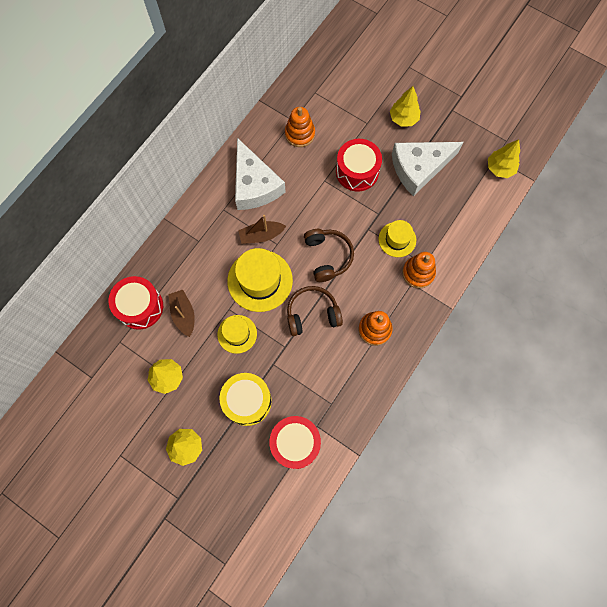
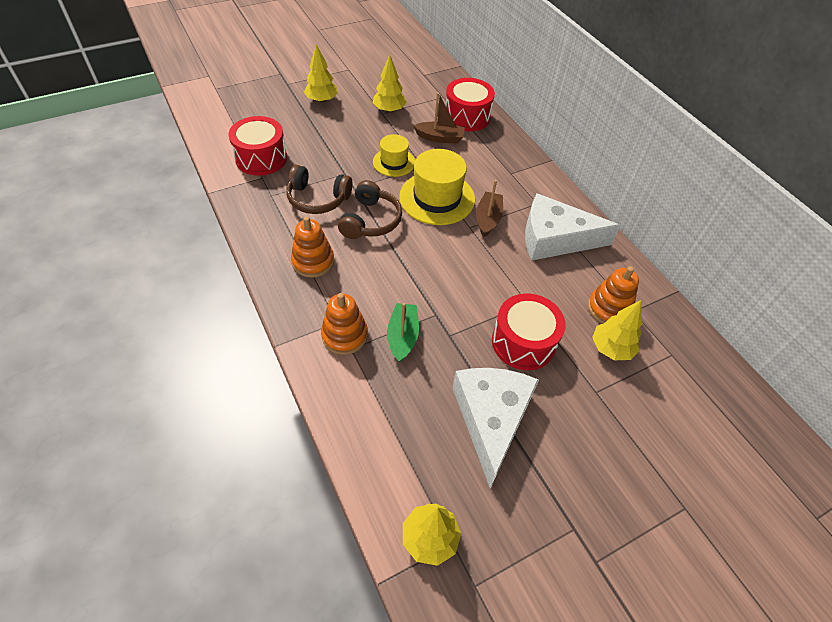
camera: 115 degrees right, 20 degrees down
yellow drum [220,373,272,426] -> none
brown headphones [304,229,354,282] -> brown headphones moved to [286,165,353,214]
yellow hat [378,220,416,257] -> green boat [387,303,419,363]
yellow tree [390,86,421,127] -> yellow tree moved to [592,300,642,360]

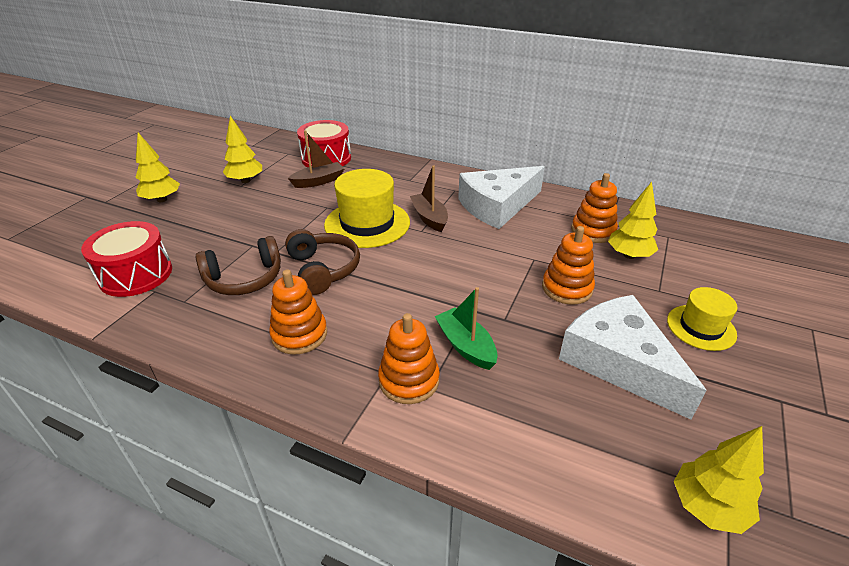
camera: 35 degrees left, 15 degrees down
yellow hat [373,134,415,177] -> yellow hat moved to [667,287,737,351]
red drum [492,294,566,370] -> orange stacking toy [542,226,595,305]

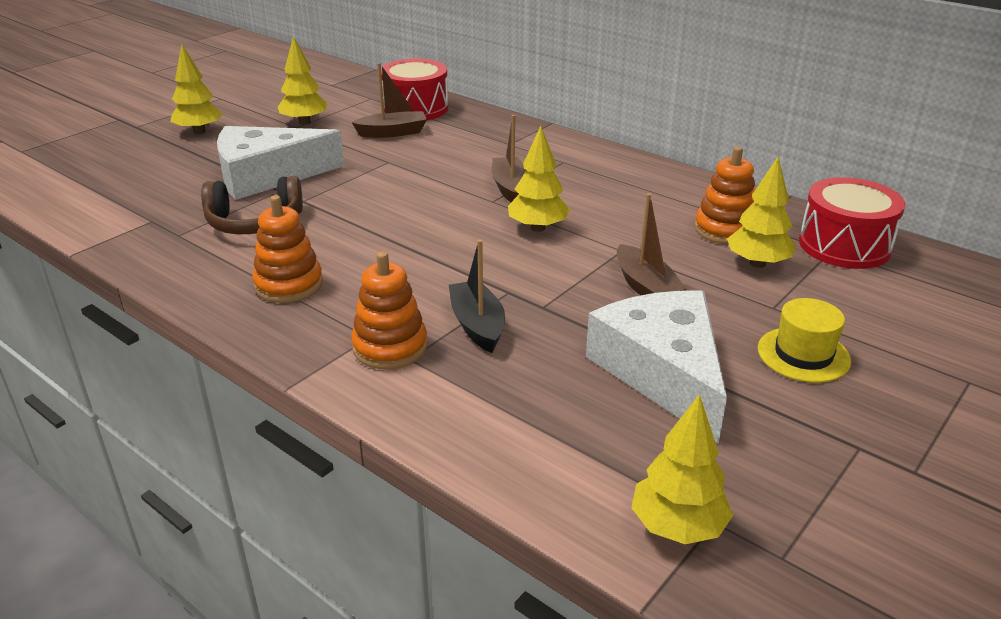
camera: 15 degrees right, 5 degrees down
red drum [81,221,172,297] -> red drum moved to [799,177,905,269]
brown headphones [285,229,360,295] -> none
yellow hat [324,169,410,248] -> none
green boat [435,287,498,370] -> black boat [449,240,505,353]
white cheese [458,166,545,229] -> white cheese moved to [217,126,344,200]
orange stacking toy [542,226,595,305] -> brown boat [617,193,686,295]
none -> yellow tree [508,126,570,232]

